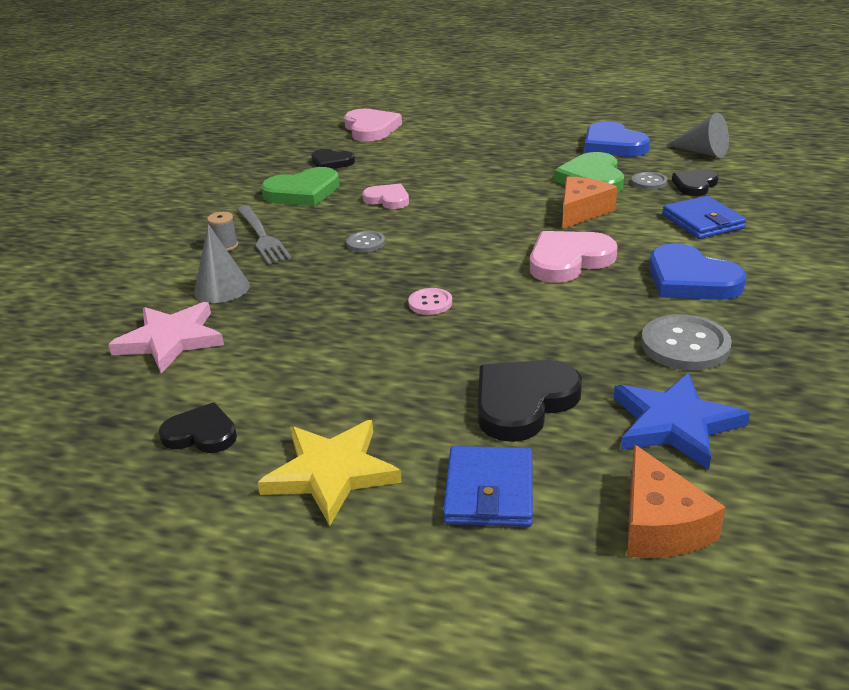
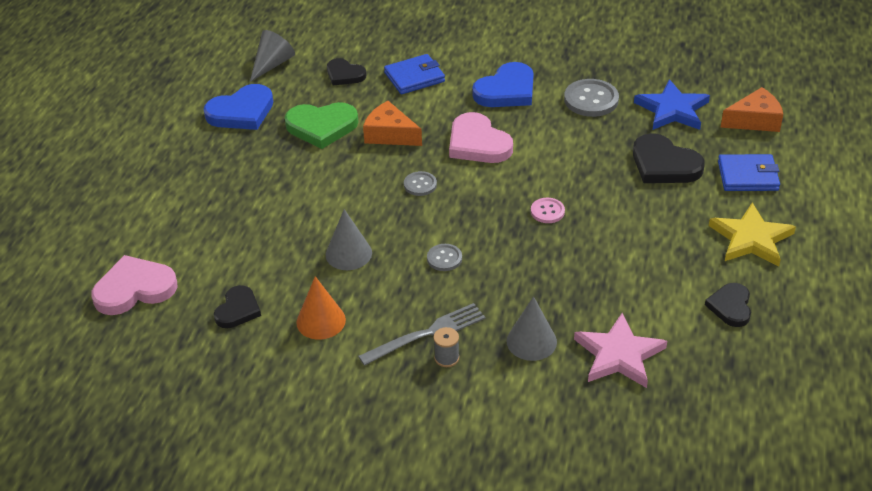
camera: 95 degrees left, 10 degrees up
green heart [261,167,340,206] -> orange cone [296,276,346,340]
pink heart [362,183,409,209] -> grey cone [326,209,372,270]
grey button [631,172,668,190] -> grey button moved to [404,171,437,196]

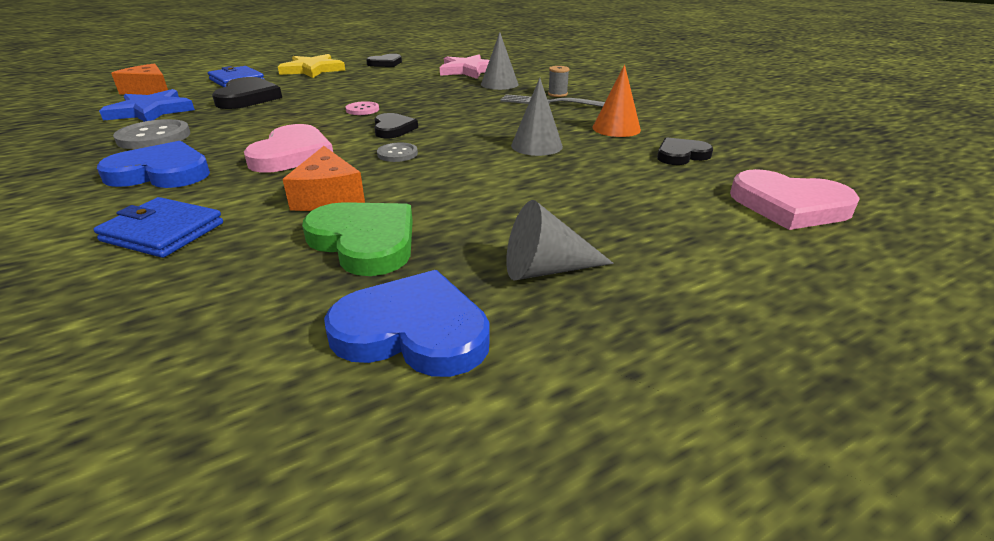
camera: 135 degrees left, 10 degrees down
grey cone [250,30,295,82] -> grey cone moved to [506,200,614,280]
black heart [327,58,366,85] -> black heart moved to [374,113,418,138]
grey button [427,244,462,271] -> none

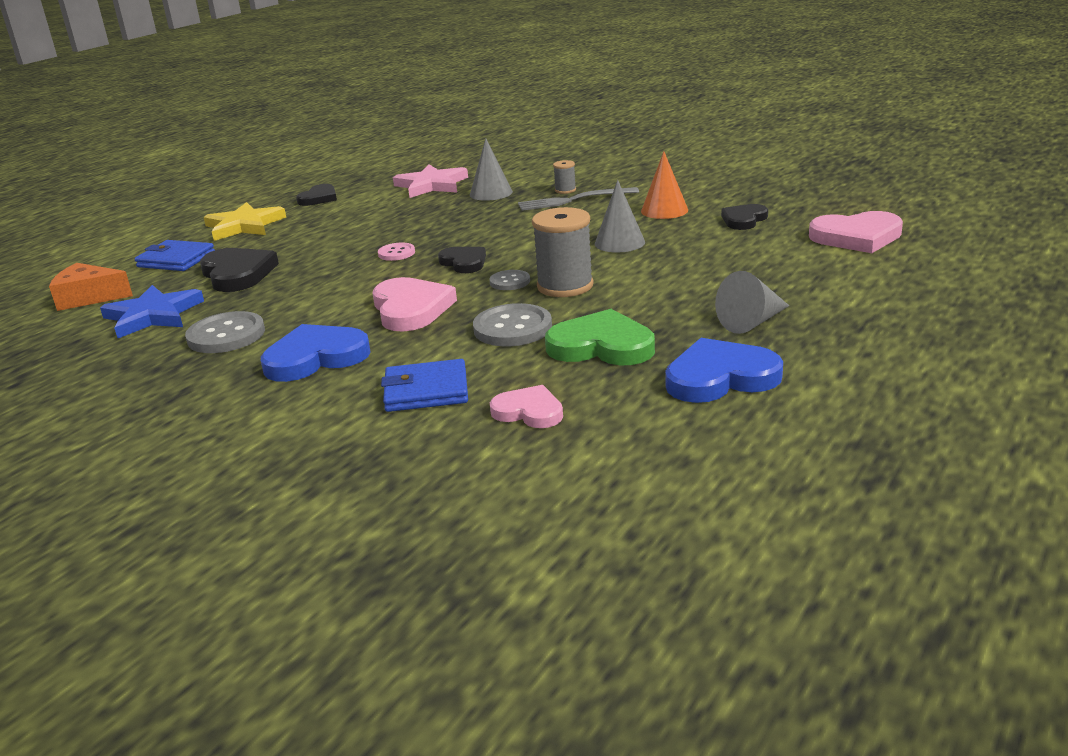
camera: 25 degrees left, 5 degrees down
orange cheese [282,146,365,211] -> grey button [473,303,552,346]
none -> pink heart [490,385,563,428]
none -> grey spool [532,207,593,297]

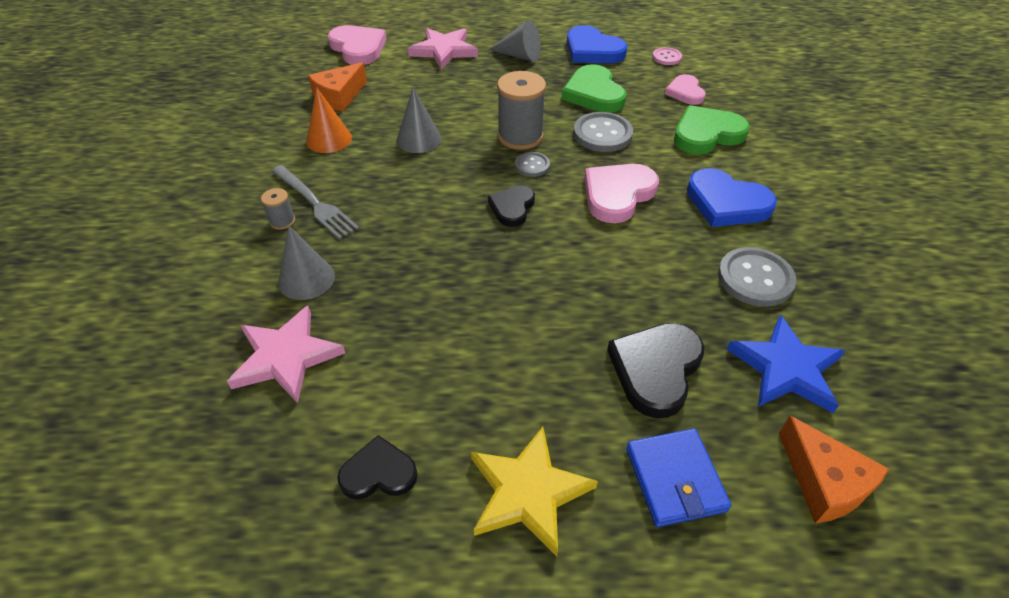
camera: 125 degrees left, 20 degrees up
pink button [378,243,415,261] -> pink button moved to [652,47,682,65]
blue wallet [381,359,468,412] -> green heart [674,105,750,155]
black heart [721,204,768,230] -> orange cheese [308,62,367,111]
none -> pink star [408,28,478,70]

